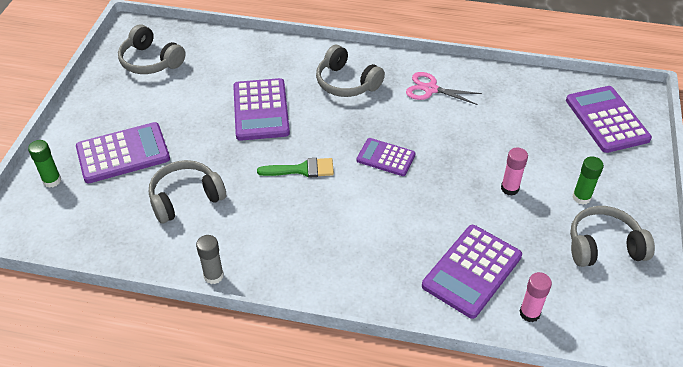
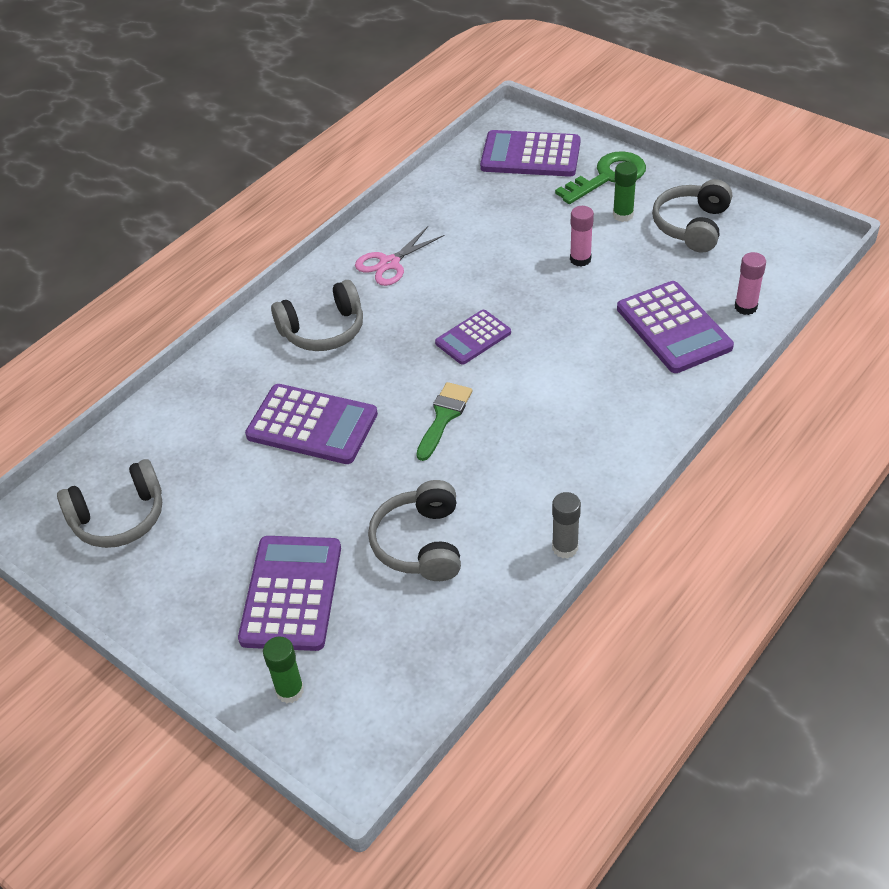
camera: 60 degrees left, 0 degrees up
none -> green key [555,151,646,204]

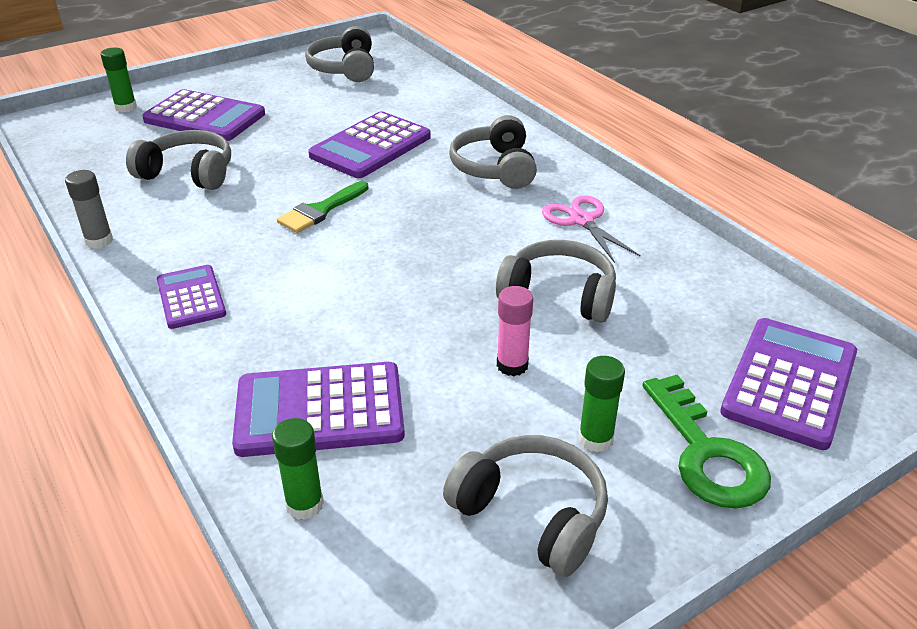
camera: 105 degrees right, 10 degrees down
green brush [416,382,472,461] -> green brush turned 90 degrees clockwise [277,181,369,233]
purple calculator [435,310,511,365] -> purple calculator moved to [157,265,226,329]
pink glue stick [735,252,766,315] -> green glue stick [272,418,324,520]
none -> grey headphones [496,240,616,323]

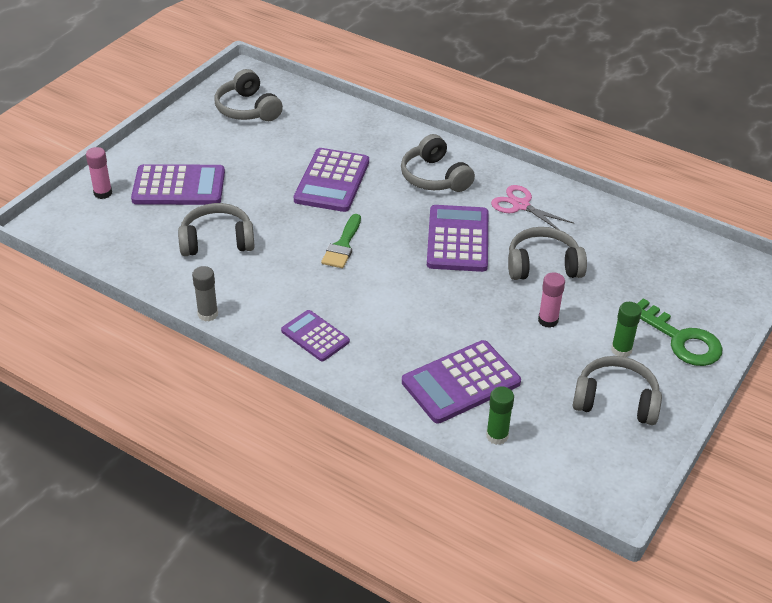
camera: 25 degrees left, 5 degrees up
green glue stick [101,48,137,112] -> pink glue stick [86,147,112,199]
purple calculator [720,318,857,450] -> purple calculator moved to [427,205,488,272]

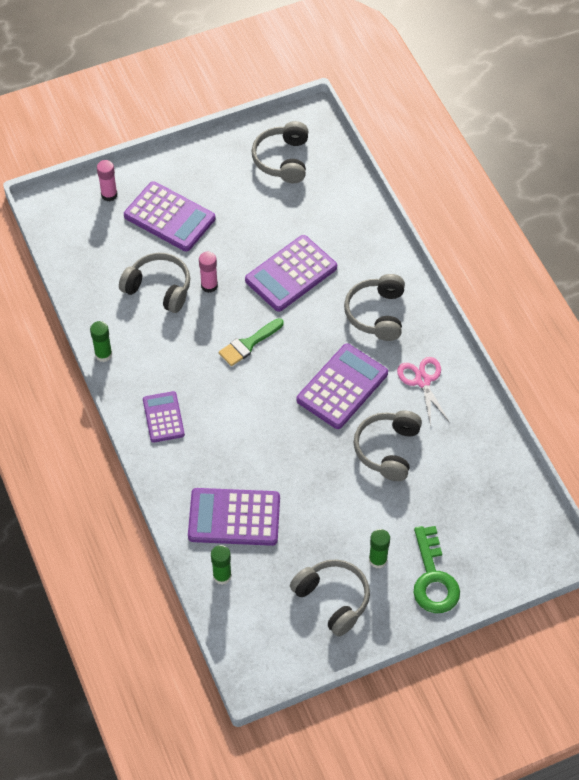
camera: 35 degrees right, 15 degrees up
grey glue stick [192,266,218,322] -> green glue stick [90,321,112,362]
grey headphones [508,227,587,280] -> grey headphones turned 105 degrees counterclockwise [354,410,422,481]
pink glue stick [538,272,565,328] -> pink glue stick moved to [199,252,218,293]

